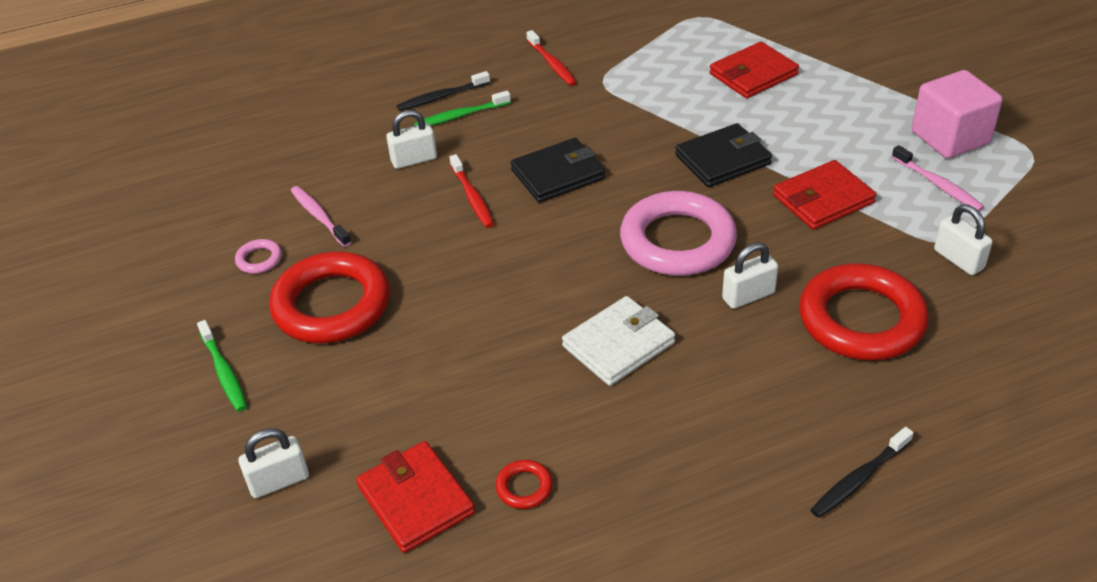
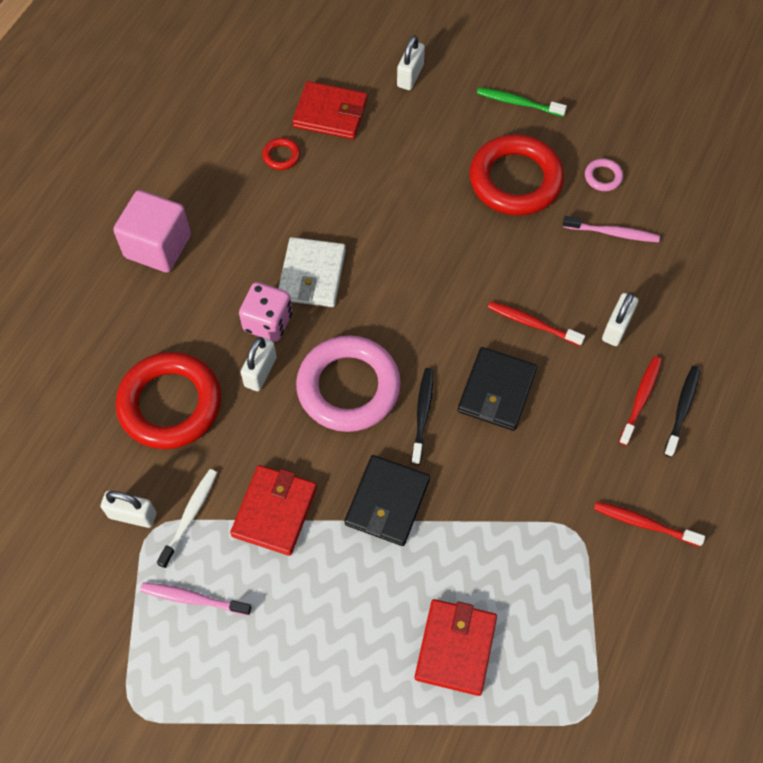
camera: 135 degrees right, 20 degrees up
green toothbrush [414,91,511,126] -> red toothbrush [619,356,662,446]
black toothbrush [810,427,914,518] -> black toothbrush moved to [411,368,433,465]
pink cube [912,70,1003,158] -> pink cube moved to [113,190,191,273]
none -> white toothbrush [157,469,217,569]
none -> pink dice [239,282,292,341]

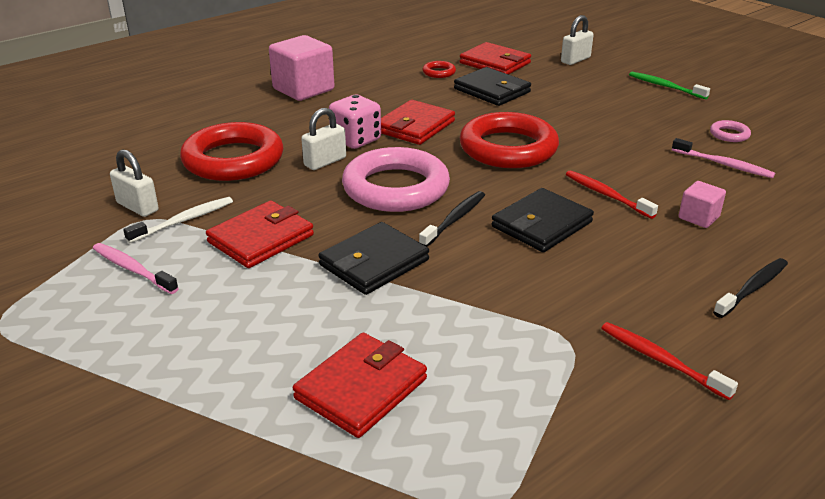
camera: 25 degrees right, 30 degrees down
white wallet [278,237,346,307] -> red wallet [381,100,455,145]
red ring [469,134,564,216] -> red ring moved to [460,112,559,168]
white padlock [602,292,638,346] -> pink cube [679,181,726,228]
red toothbrush [619,356,662,446] -> none
none -> black wallet [454,67,531,106]

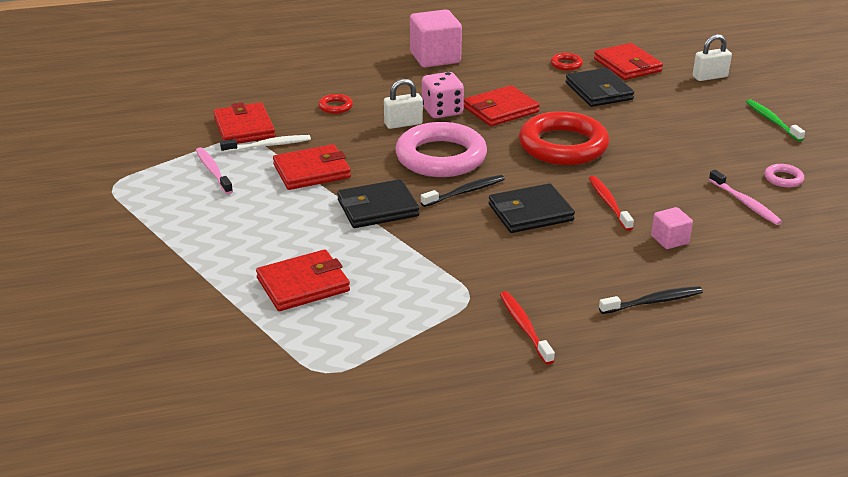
camera: 25 degrees right, 0 degrees up
white padlock [110,149,159,217] -> red wallet [213,102,275,144]
red ring [180,122,283,181] -> red ring [318,94,353,114], size x0.41

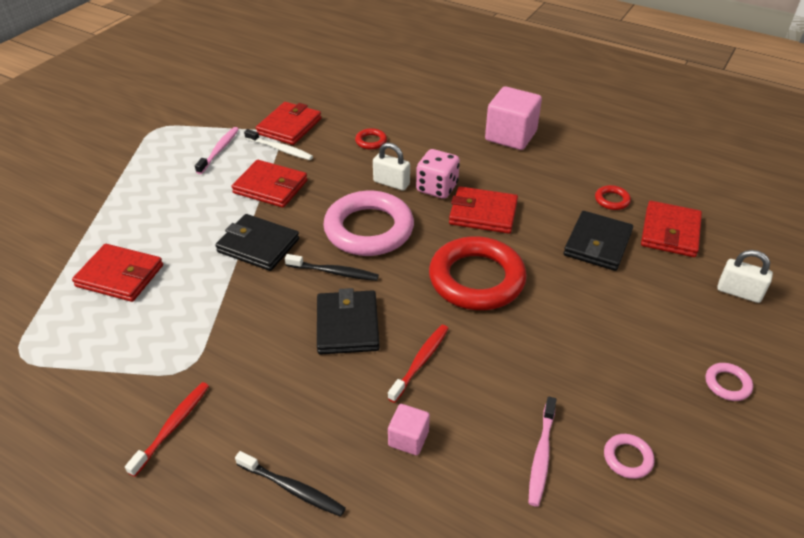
camera: 45 degrees right, 10 degrees up
black wallet [488,183,575,233] -> black wallet turned 60 degrees clockwise [317,288,380,354]
green toothbrush [746,99,805,142] -> pink ring [706,363,753,401]

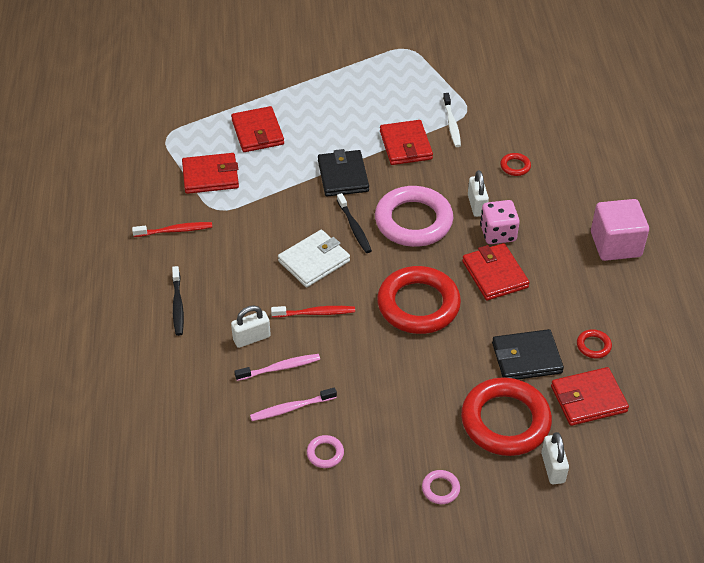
camera: 55 degrees right, 5 degrees up
pink toothbrush [195,127,239,174] -> pink toothbrush moved to [234,354,320,381]
red wallet [256,102,321,145] -> red wallet moved to [182,153,239,194]
black wallet [317,288,380,354] -> white wallet [278,230,350,287]
pink cube [388,404,430,455] -> white padlock [231,305,271,348]
none -> red ring [461,377,552,456]

